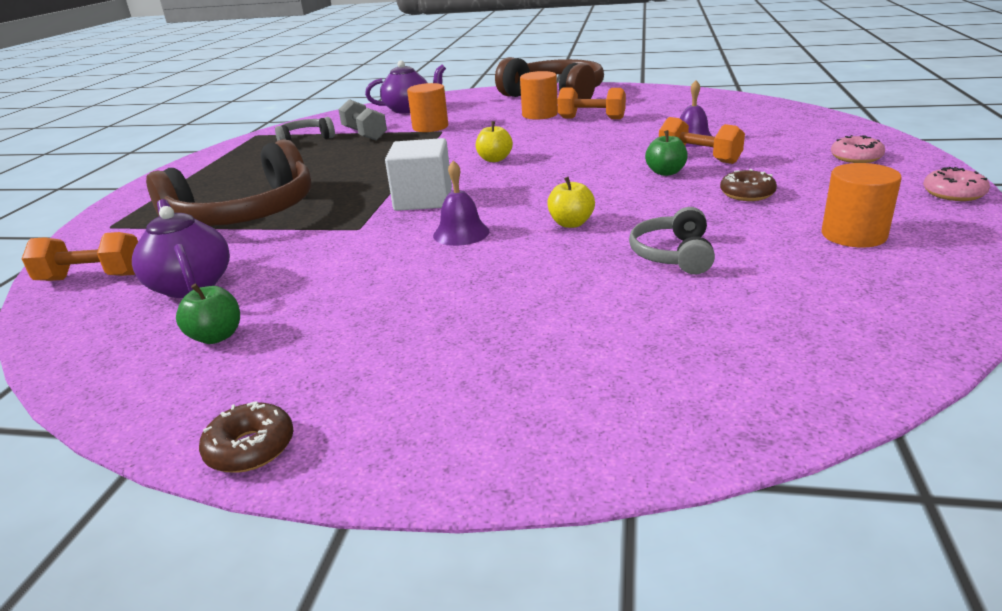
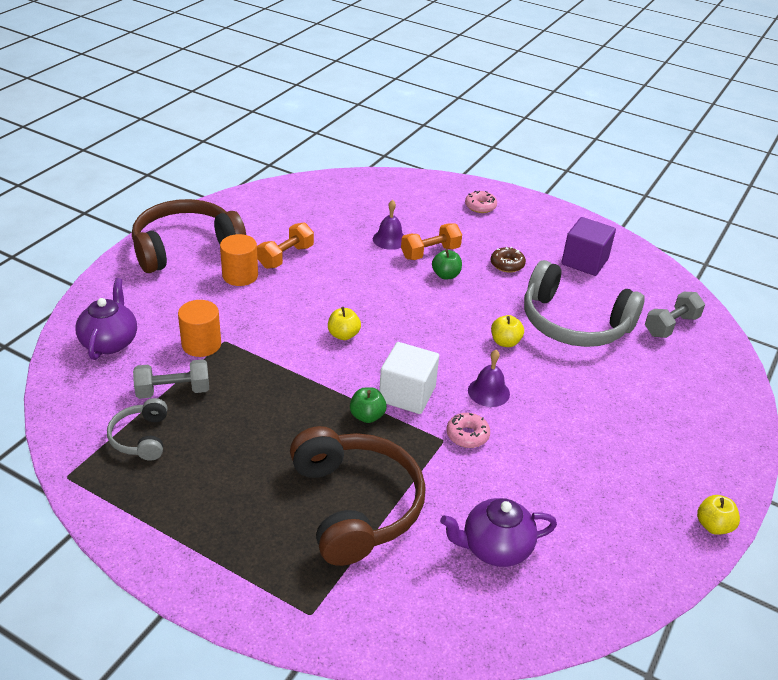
camera: 75 degrees left, 10 degrees up
orange dumbbell [22,232,138,281] -> none
green apple [176,283,240,344] -> green apple moved to [350,387,387,423]
brown donut [199,402,294,473] -> yellow apple [697,495,740,535]
grey headphones [629,207,715,275] -> grey headphones [524,260,645,347], size x2.02
orange cylinder [822,163,902,247] -> purple cube [561,217,616,276]
pink donut [923,167,990,201] -> pink donut moved to [446,413,490,448]
none -> grey dumbbell [645,292,705,338]

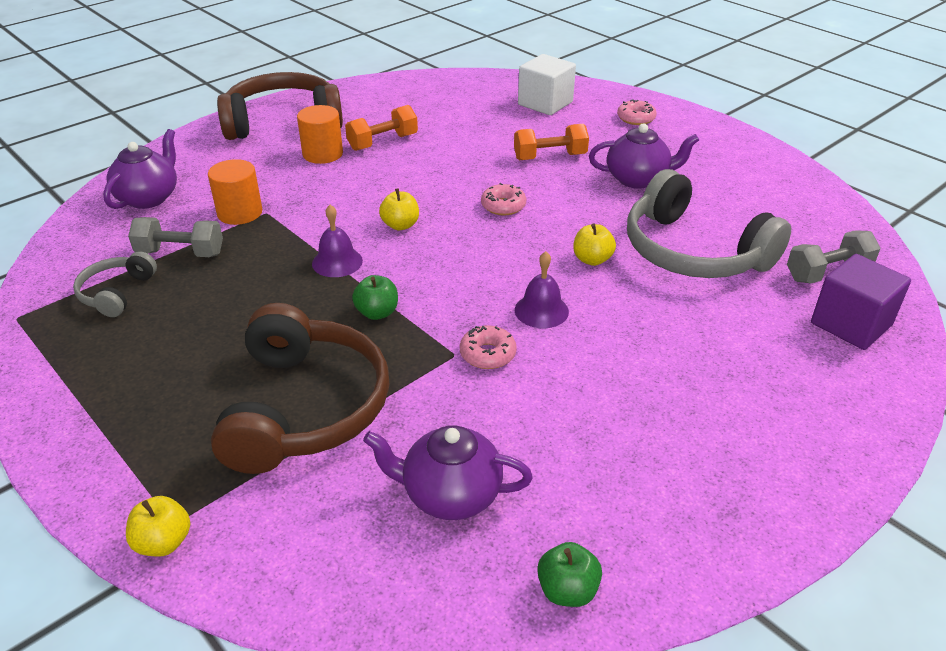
camera: 20 degrees right, 0 degrees up
purple bell [373,200,404,250] -> purple bell moved to [312,205,363,277]
white cube [379,342,439,414] -> white cube moved to [518,54,576,115]
green apple [432,249,462,279] -> green apple moved to [537,542,602,607]
brown donut [491,247,526,273] -> purple teapot [589,123,699,189]
purple cube [561,217,616,276] -> purple cube moved to [811,254,911,350]
yellow apple [697,495,740,535] -> yellow apple moved to [126,496,190,557]
none -> pink donut [481,183,526,216]

